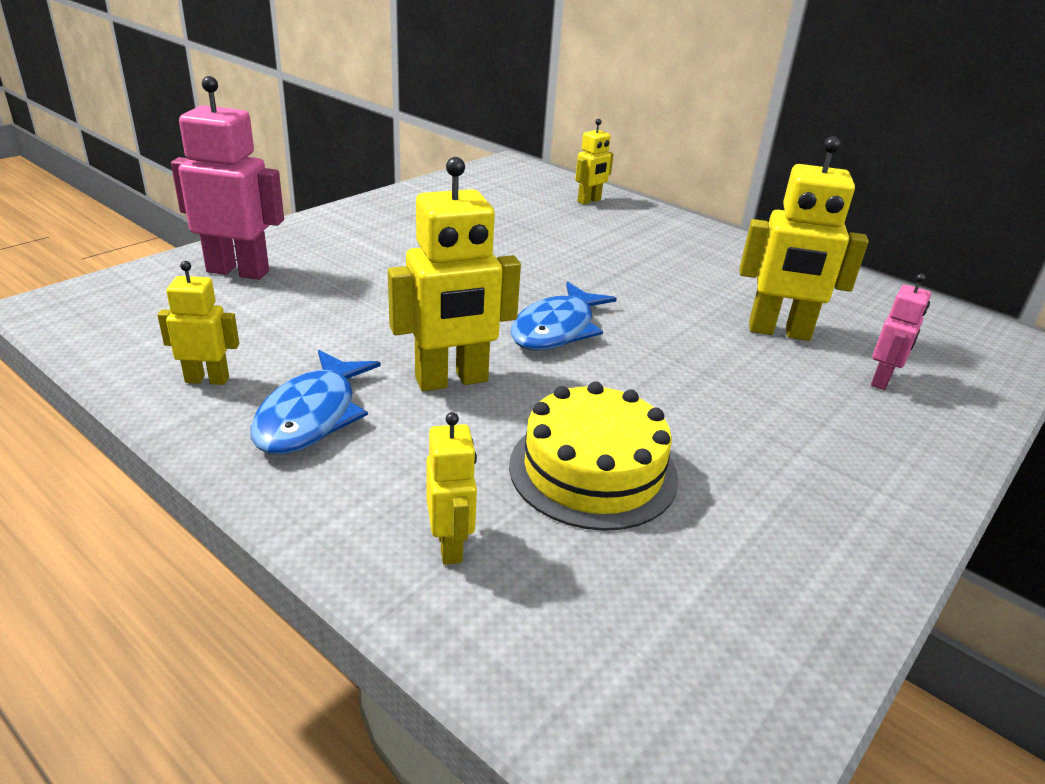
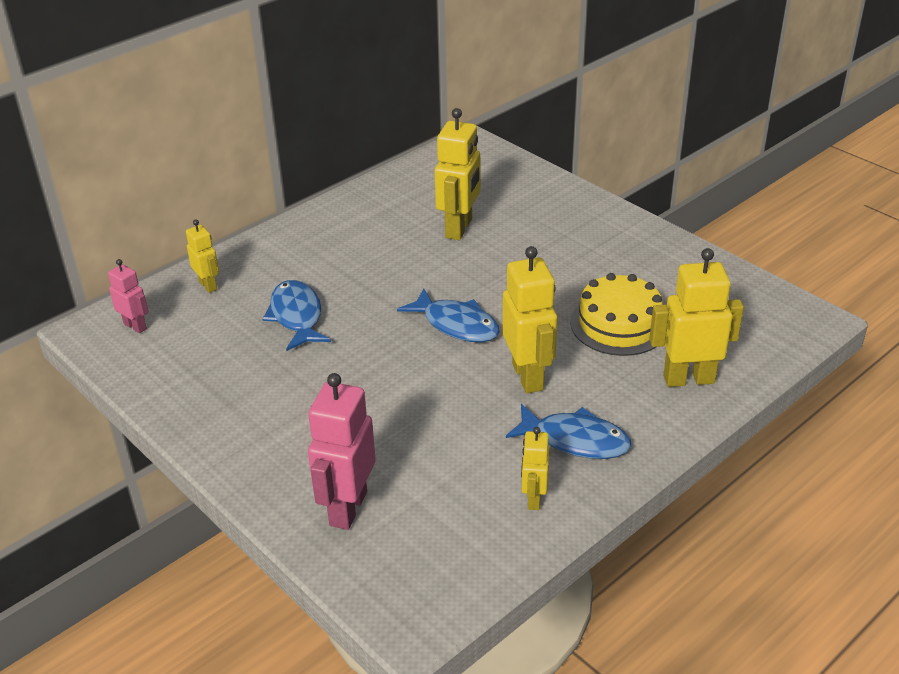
camera: 80 degrees left, 5 degrees up
yellow robot [426,412,477,565] -> yellow robot [649,248,744,387], size x1.80
pink robot [871,273,931,390] -> pink robot moved to [108,259,149,333]
none -> blue fish [263,280,331,351]

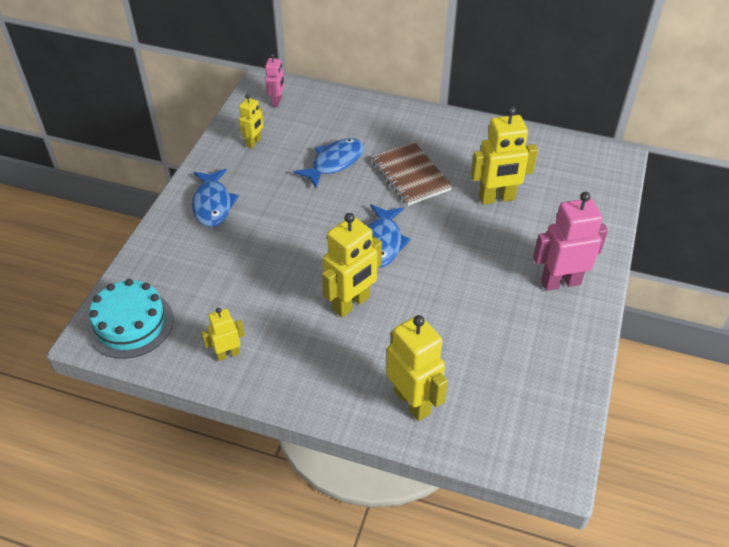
camera: 60 degrees right, 10 degrees up
yellow robot [186,220,219,293] -> yellow robot moved to [239,94,263,148]
pink robot [308,373,376,530] -> pink robot moved to [533,192,608,291]
blue fish [506,404,631,459] -> blue fish moved to [192,169,239,227]
yellow cake [570,273,663,356] -> none
none -> turquoise cake [88,279,173,359]
none -> brown notebook [372,142,452,206]

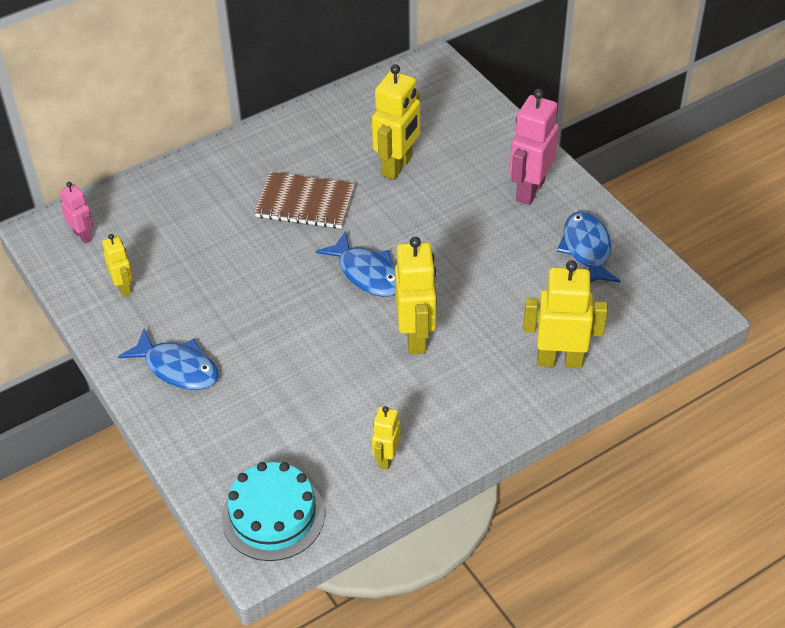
camera: 50 degrees left, 0 degrees up
blue fish [293,138,364,188] -> blue fish moved to [557,211,621,283]

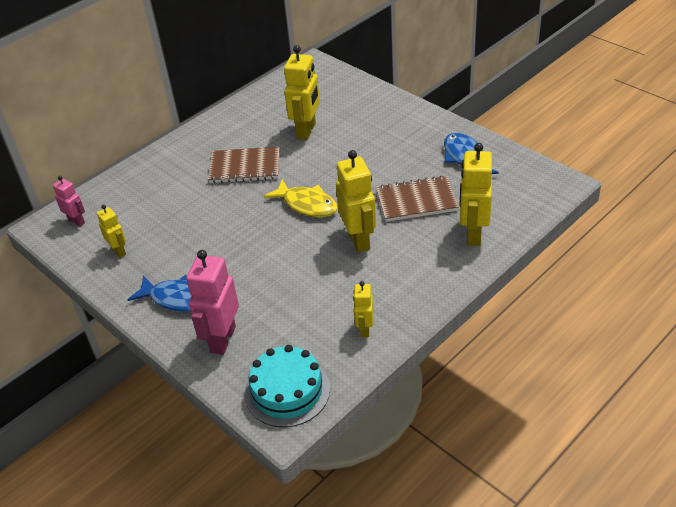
camera: 10 degrees left, 5 degrees down
blue fish [316,231,395,297] -> yellow fish [264,179,338,217]
pink robot [509,89,559,205] -> pink robot moved to [186,250,239,355]
yellow robot [523,260,608,368] -> yellow robot turned 75 degrees counterclockwise [459,143,492,246]
none -> brown notebook [376,176,459,222]

